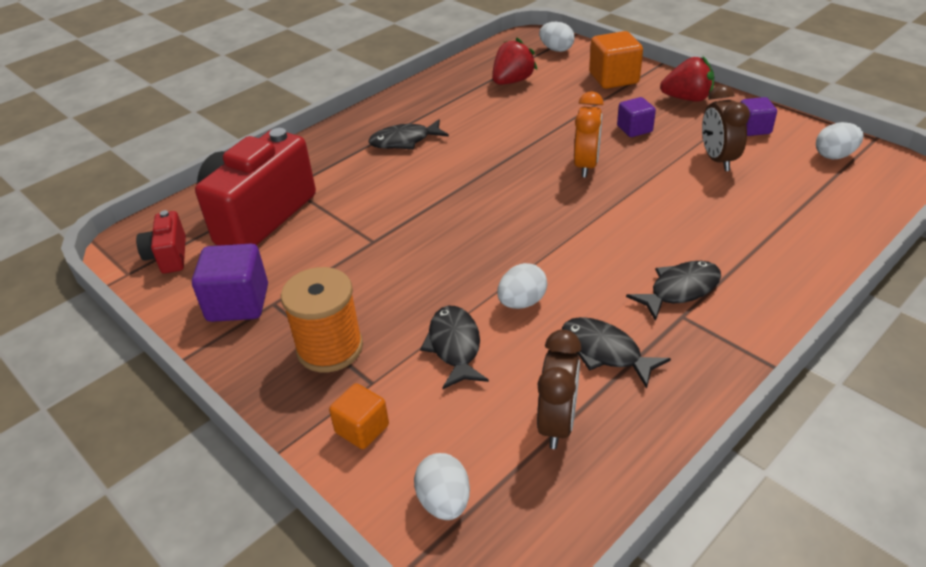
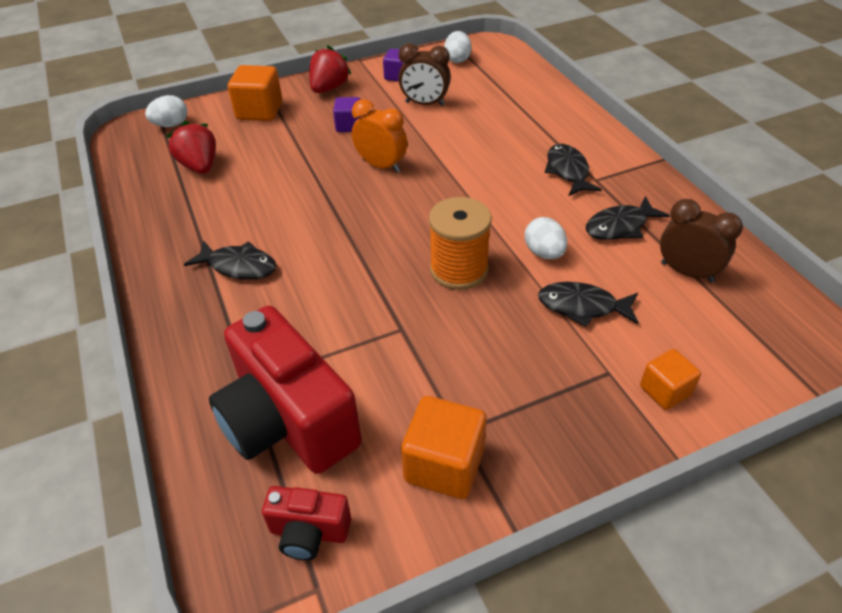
camera: 70 degrees left, 5 degrees up
purple cube [192,244,268,322] -> orange cube [401,396,487,499]
orange spool [281,267,363,372] -> orange spool moved to [429,197,492,290]
black fish [369,119,449,149] -> black fish turned 75 degrees counterclockwise [184,240,276,280]
white egg [414,453,470,520] -> none

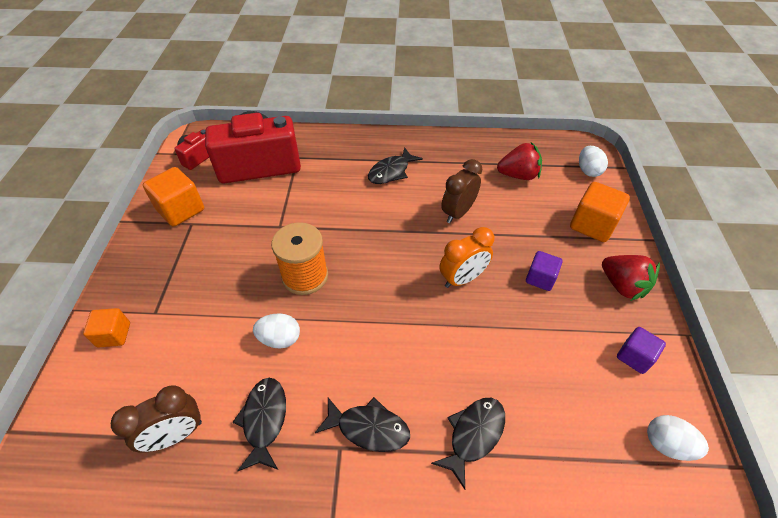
camera: 115 degrees right, 5 degrees up
brown clock [398,43,451,106] -> brown clock moved to [441,159,482,223]
black fish [538,282,639,327] -> black fish moved to [431,398,505,489]

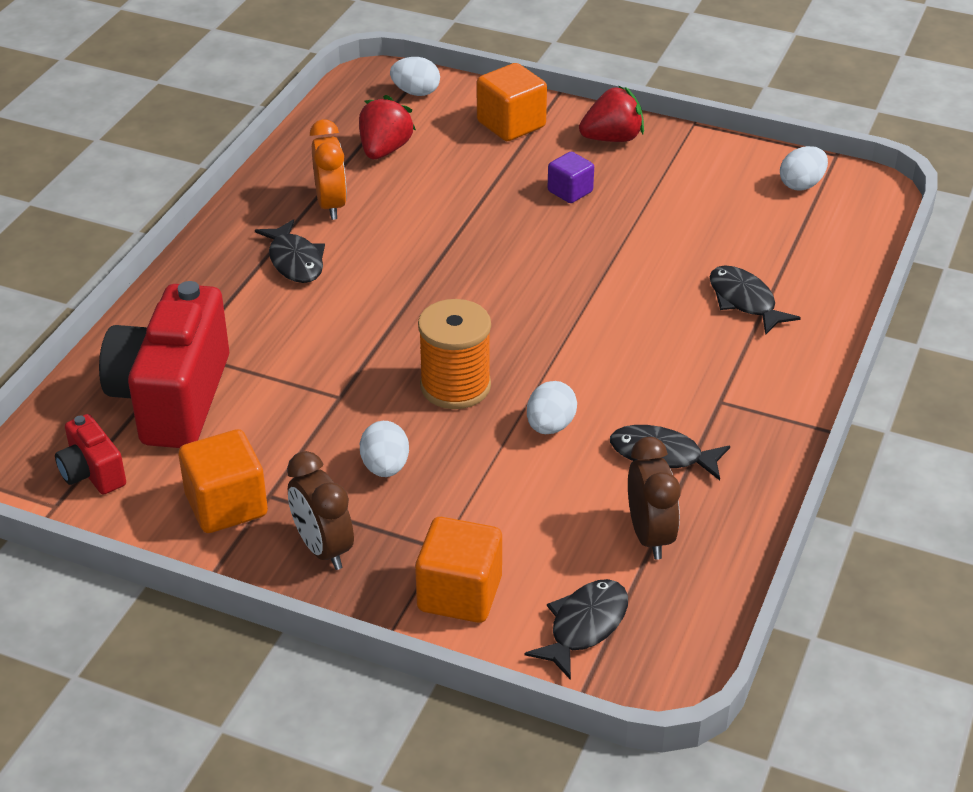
camera: 70 degrees left, 10 degrees down
orange cube [83,308,130,347] -> orange cube [415,517,502,623], size x1.61
black fish [315,397,410,452] -> black fish moved to [524,579,628,680]
orange clock [439,227,494,288] -> orange clock moved to [310,119,347,220]
brown clock [441,159,482,223] -> brown clock moved to [287,451,354,570]
purple cube [617,327,666,374] -> none
none -> white egg [360,421,409,477]

